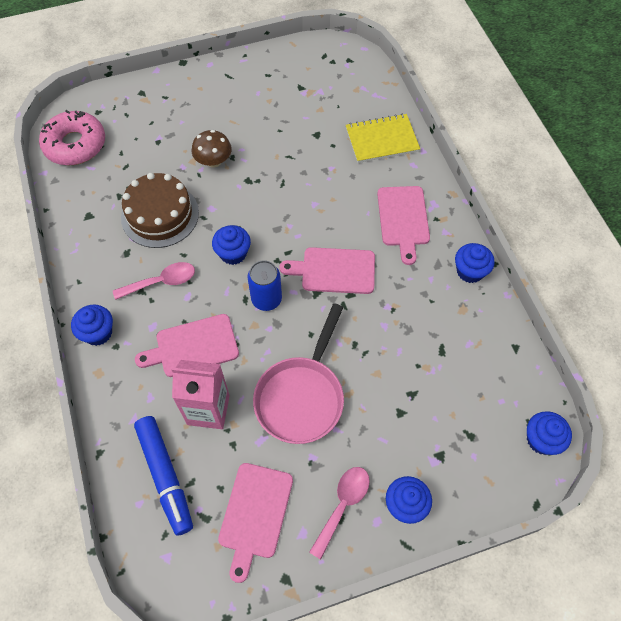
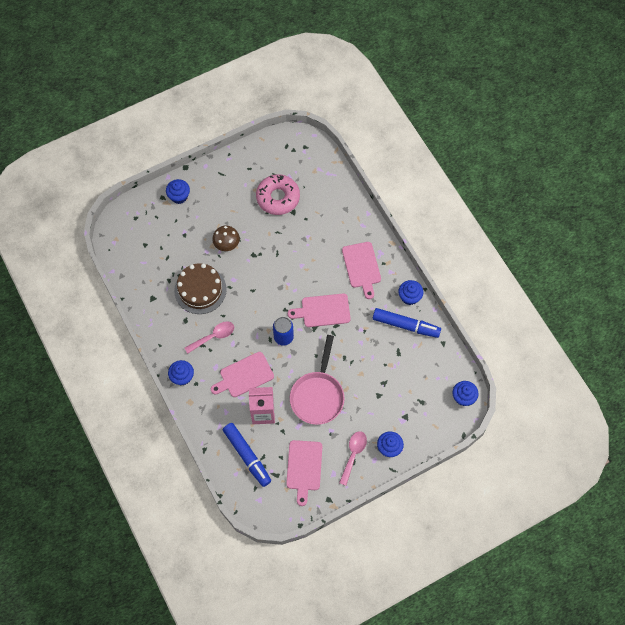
camera: 10 degrees left, 5 degrees up
pink donut [39,110,105,165] -> pink donut moved to [256,174,300,215]
blue cupcake [212,225,251,265] -> blue cupcake moved to [166,179,190,204]
yellow notebook [346,113,420,163] -> none
none -> blue marker [373,308,441,338]

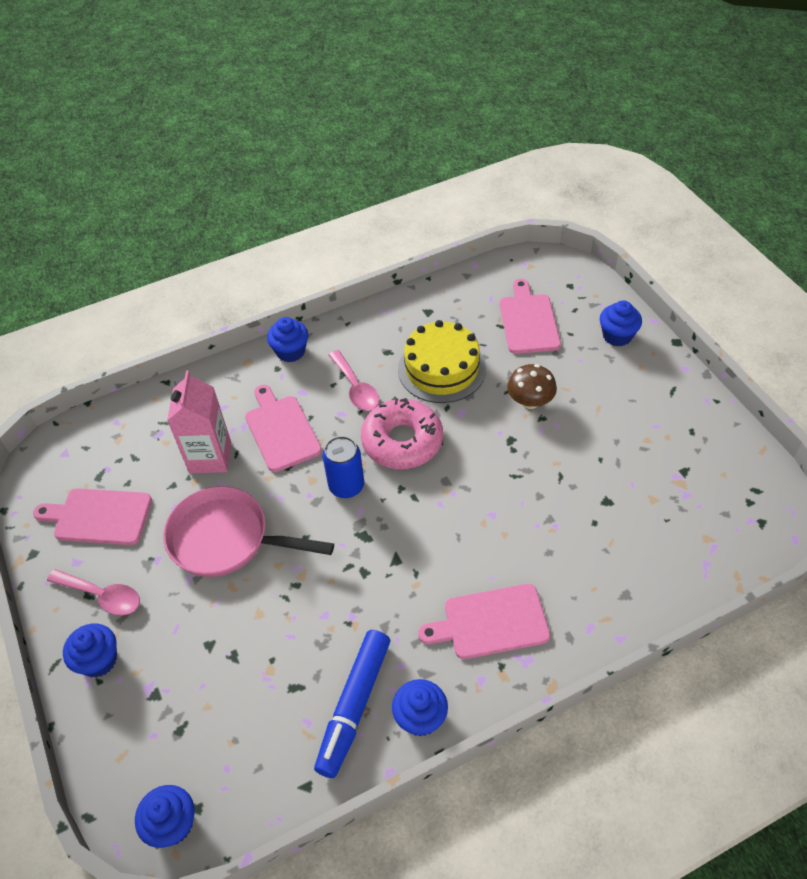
camera: 95 degrees right, 15 degrees down
brown cake [174,263,227,314] -> yellow cake [398,320,486,403]
blue marker [223,423,271,487] -> none
pink donut [256,174,300,215] -> pink donut moved to [361,398,443,469]
pink cutting board [288,293,351,327] -> pink cutting board moved to [500,279,561,354]

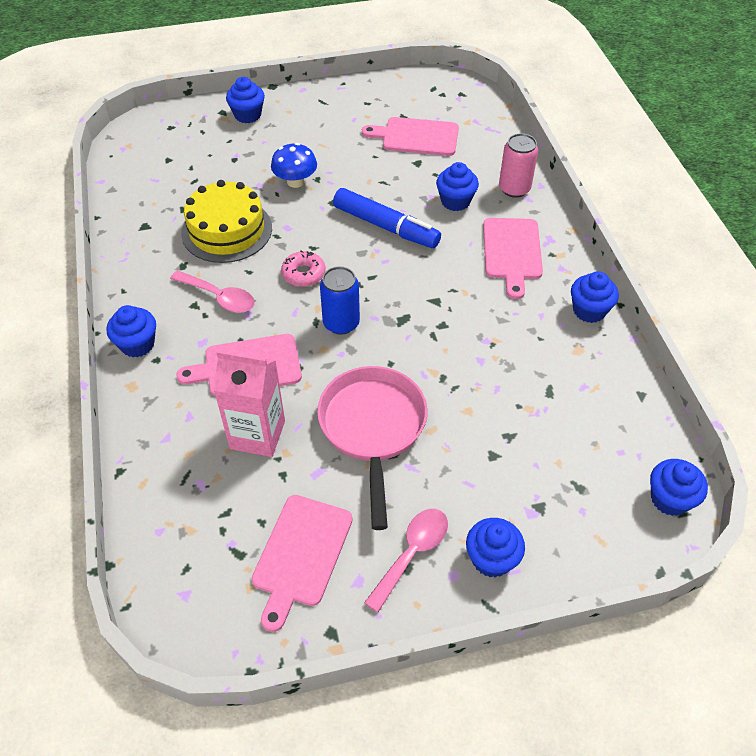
camera: 80 degrees left, 0 degrees up
pink pan [163,486,334,577] -> pink pan turned 150 degrees clockwise [317,366,427,530]
blue marker [314,630,390,778] -> blue marker moved to [333,188,441,248]
pink spoon [329,350,379,411] -> pink spoon turned 45 degrees clockwise [170,270,255,313]
pink donut [361,398,443,469] -> pink donut [281,250,326,287], size x0.54
pink cutting board [500,279,561,354] -> pink cutting board moved to [362,117,459,156]
brown mushroom [507,364,557,409] -> blue mushroom [271,143,317,188]
none -> blue cupcake [436,162,479,211]
none -> pink can [499,133,538,198]

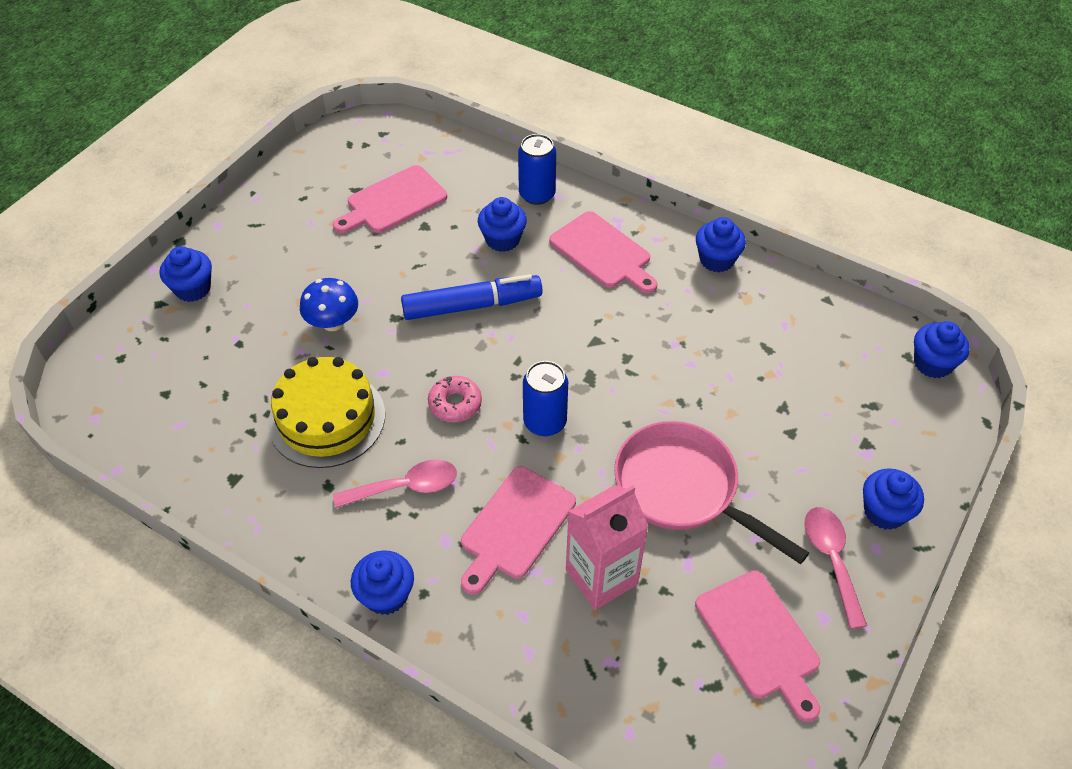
camera: 45 degrees left, 0 degrees up
pink can [499,133,538,198] -> blue can [518,134,556,205]

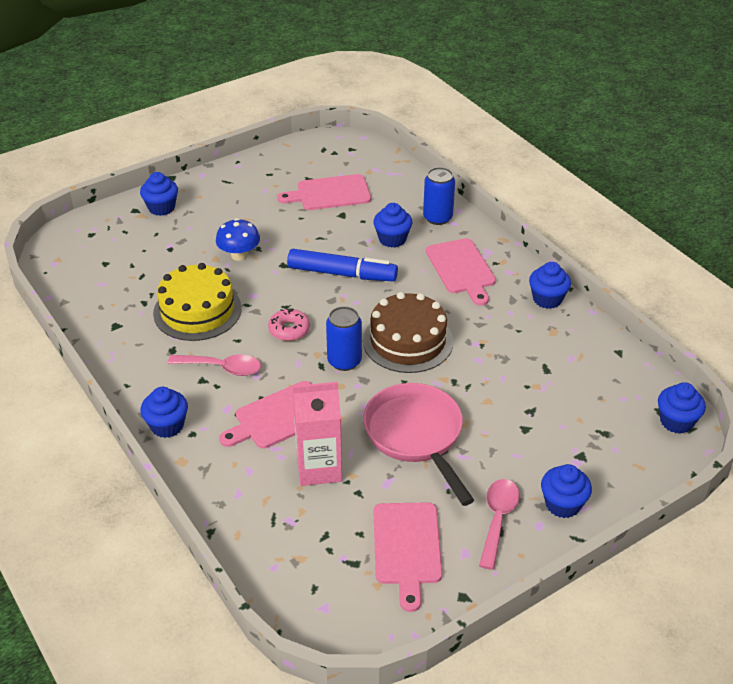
camera: 25 degrees right, 10 degrees down
none -> brown cake [363,292,453,373]

